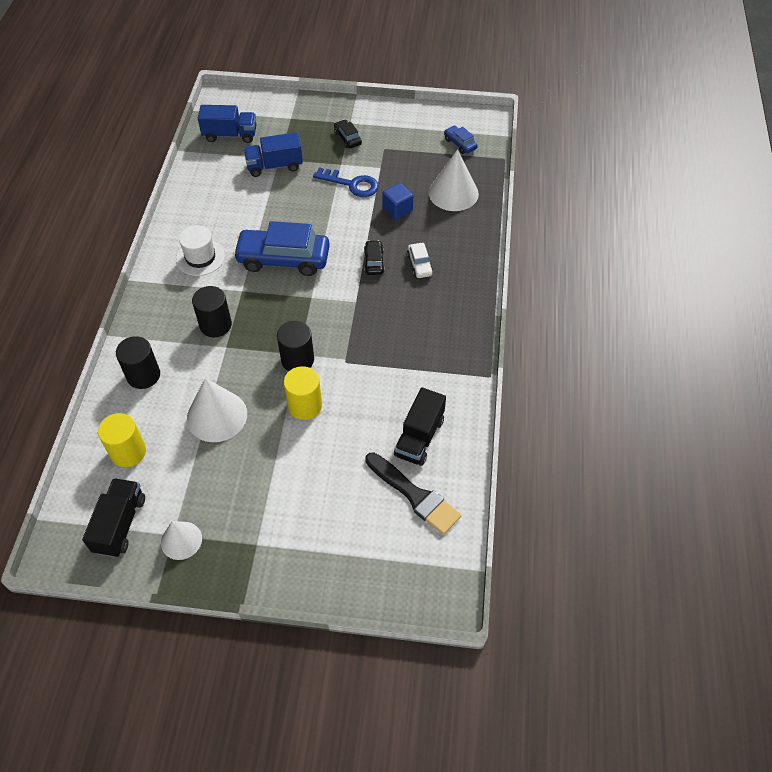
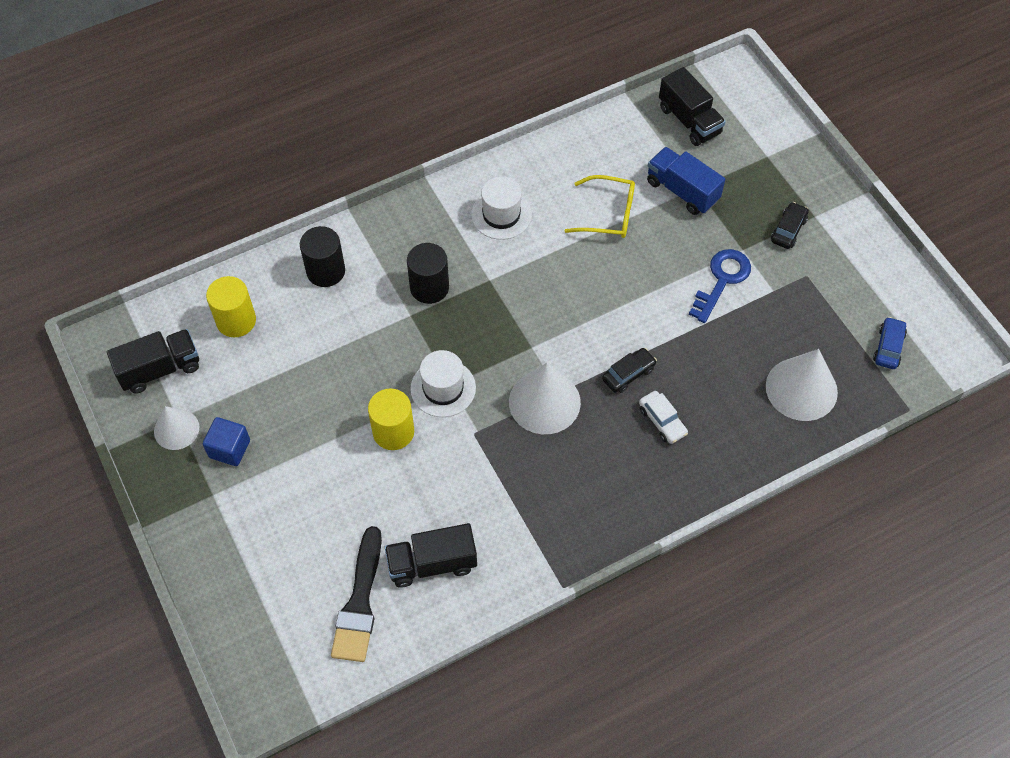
camera: 55 degrees right, 5 degrees up
white cone [187,378,247,442] -> white cone moved to [509,363,581,434]
blue truck [198,105,257,143] -> black truck [659,67,726,146]
blue car [233,221,330,276] -> none
black cylinder [277,321,314,371] -> white hat [410,350,476,417]
blue key [313,167,379,197] -> blue key turned 135 degrees counterclockwise [689,249,751,323]
blue cube [382,183,413,220] -> blue cube moved to [203,417,250,466]
white car [407,243,433,278] -> white car turned 75 degrees counterclockwise [639,391,688,444]
none -> yellow glasses [564,175,635,238]

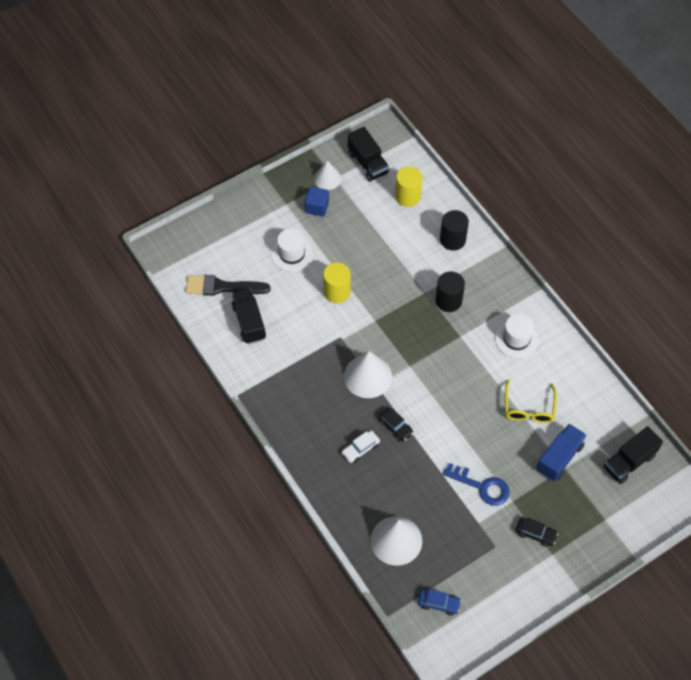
camera: 85 degrees right, 0 degrees up
white hat [410,350,476,417] -> white hat moved to [271,228,313,272]

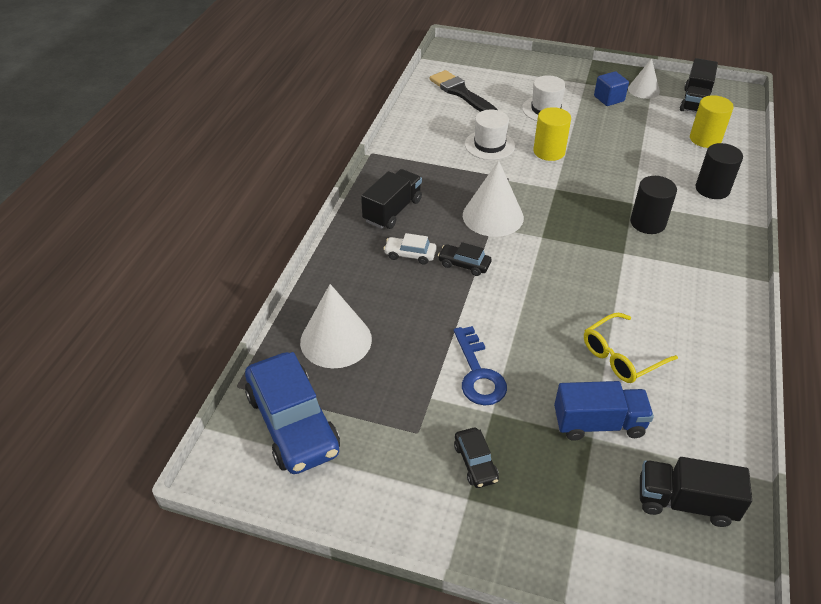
camera: 50 degrees right, 15 degrees down
black truck [231,288,266,344] -> black truck moved to [361,169,422,229]
black car [378,407,414,442] -> black car turned 105 degrees clockwise [438,242,492,276]
blue car [418,589,462,615] -> blue car [245,352,340,474], size x2.18
white hat [495,314,539,358] -> white hat moved to [465,110,515,160]

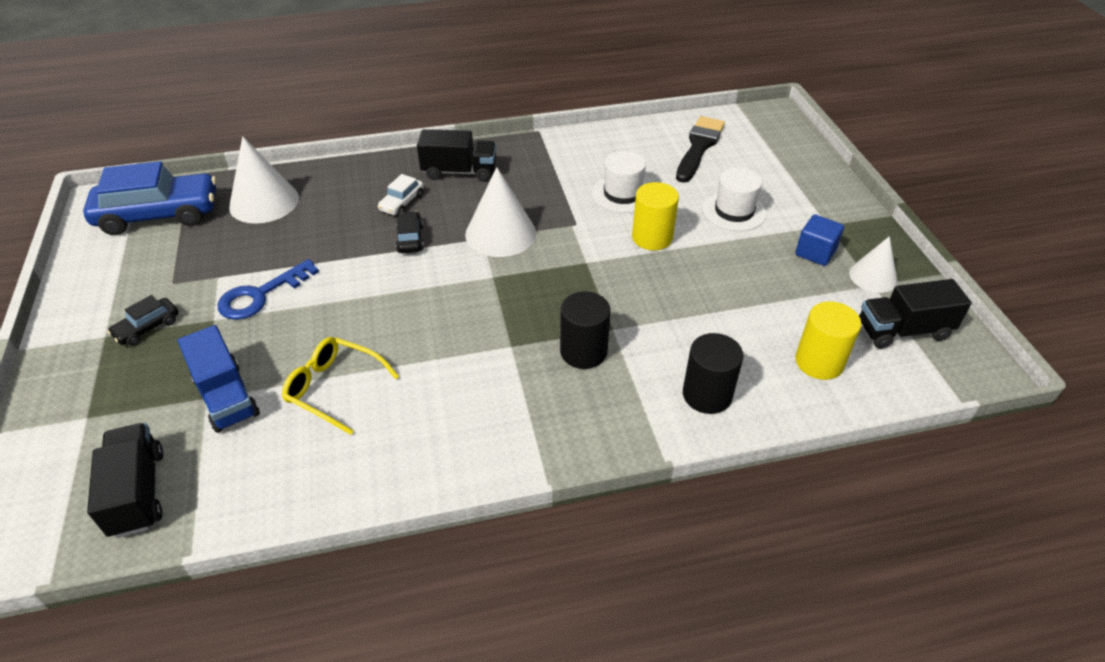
camera: 60 degrees right, 0 degrees up
blue car [245,352,340,474] -> blue car turned 135 degrees counterclockwise [83,161,217,235]
white car [383,233,437,265] -> white car turned 135 degrees counterclockwise [378,174,424,215]

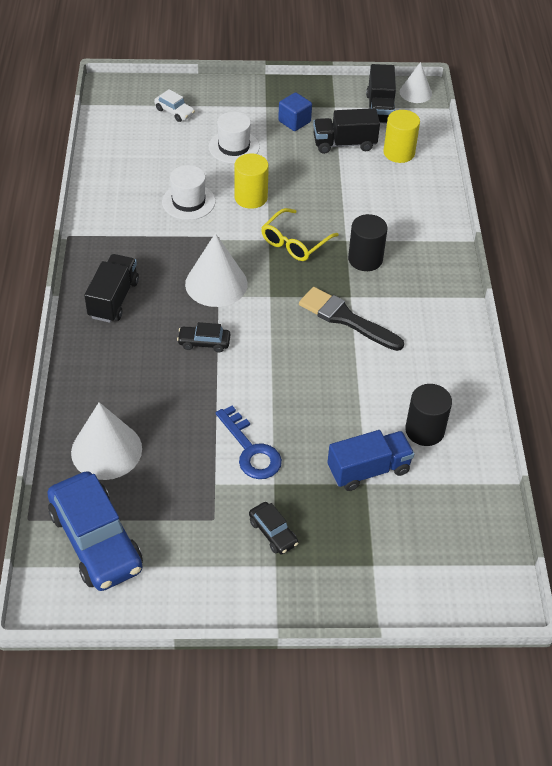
camera: 80 degrees left, 5 degrees up
blue car [83,161,217,235] -> blue car turned 150 degrees clockwise [47,471,143,591]
black truck [87,423,163,538] -> black truck moved to [313,108,380,154]
yellow glasses [282,337,399,435] -> yellow glasses moved to [261,208,339,261]
white car [378,174,424,215] -> white car moved to [154,89,195,122]
black brush [676,116,725,183] -> black brush moved to [299,287,404,351]
black cylinder [683,333,744,414] -> black cylinder moved to [405,384,452,446]
white cone [849,236,898,293] -> white cone moved to [400,62,432,103]

